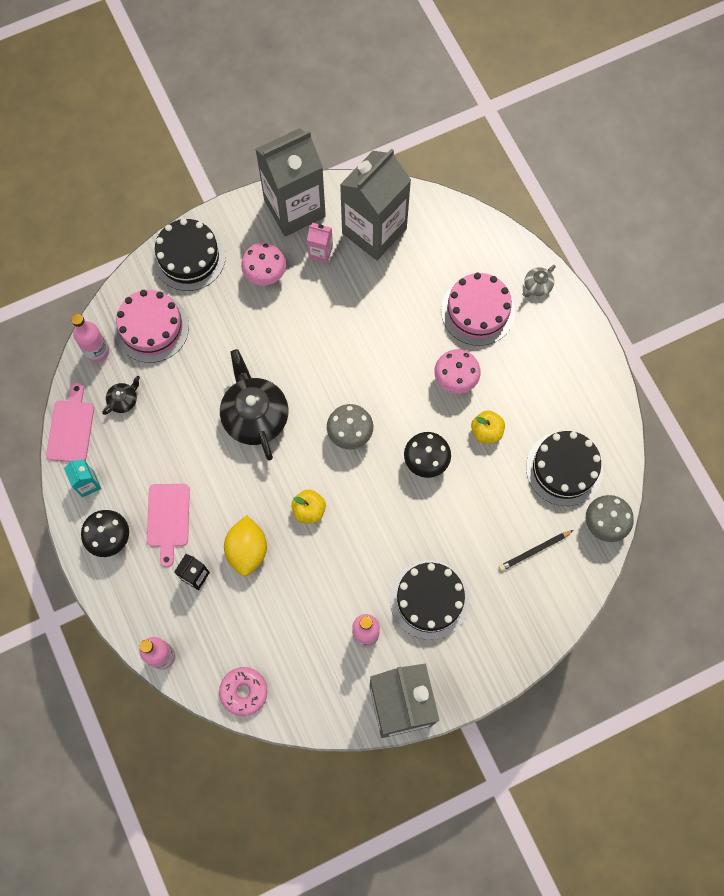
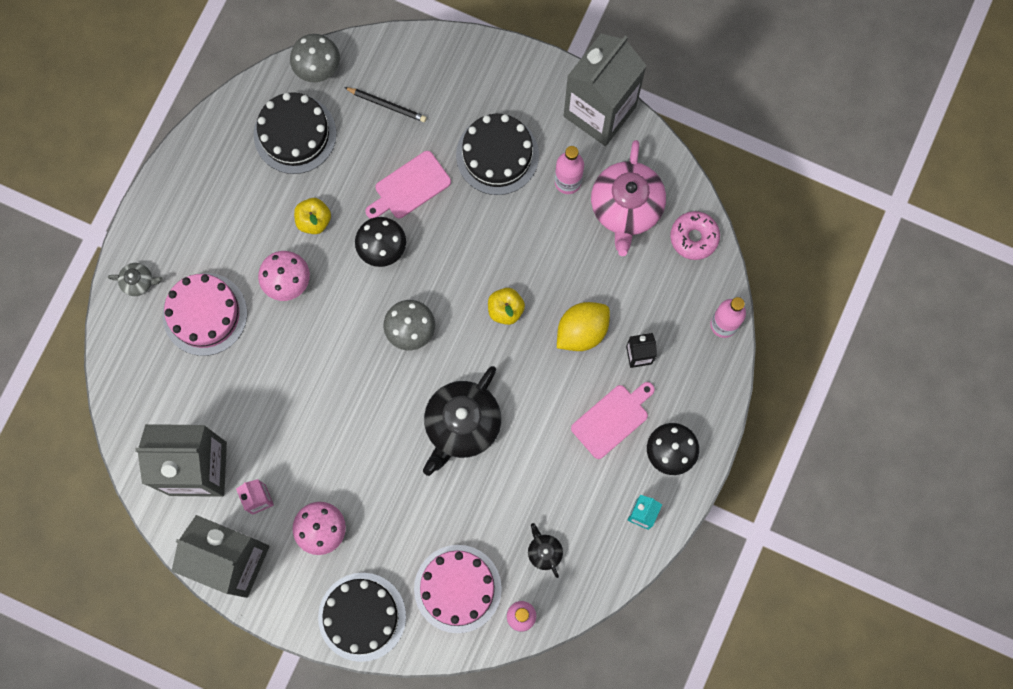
camera: 130 degrees left, 5 degrees up
pink cutting board [46,382,94,462] -> pink cutting board moved to [366,151,451,219]
black teapot [102,376,140,415] -> black teapot turned 60 degrees clockwise [528,523,563,578]
none -> pink teapot [591,140,666,256]

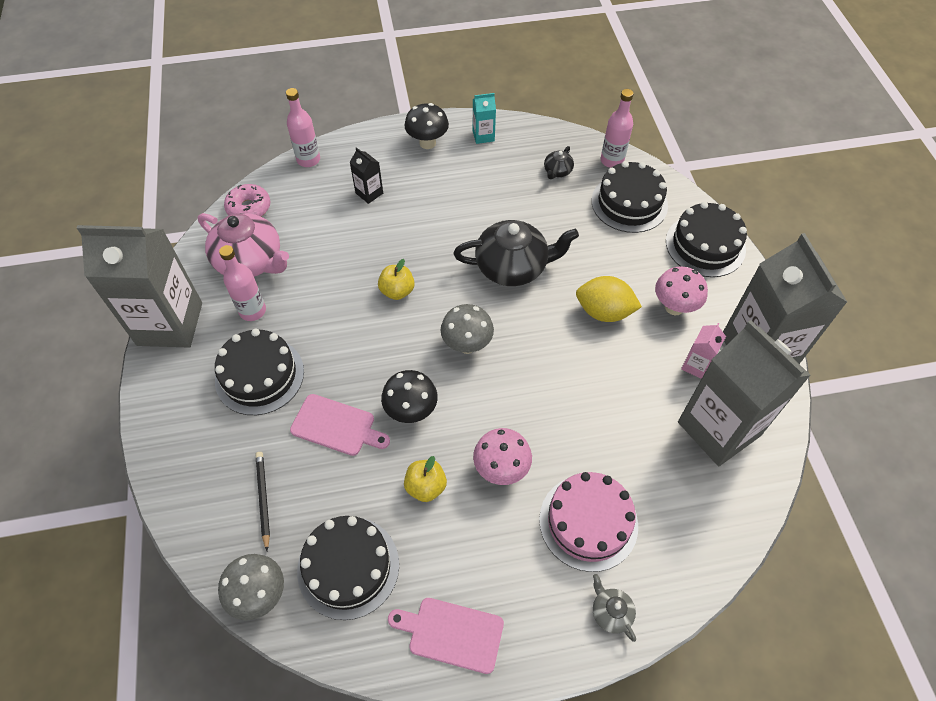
camera: 125 degrees left, 20 degrees down
pink cake [414,545,502,633] -> black cake [592,161,668,233]
yellow lemon [557,302,610,351] -> yellow lemon moved to [576,276,642,322]
pink cutting board [571,382,655,459] -> pink cutting board moved to [388,598,504,674]
pink teapot [591,140,666,256] -> pink teapot turned 60 degrees clockwise [198,213,289,277]

